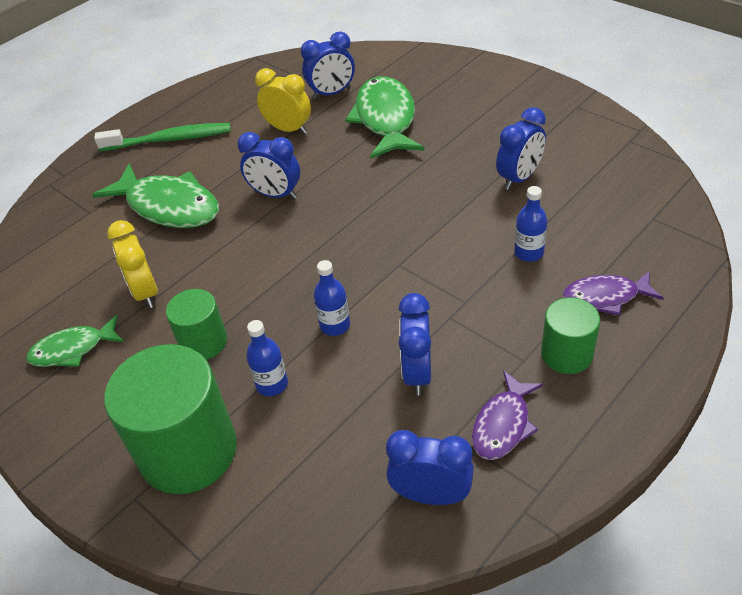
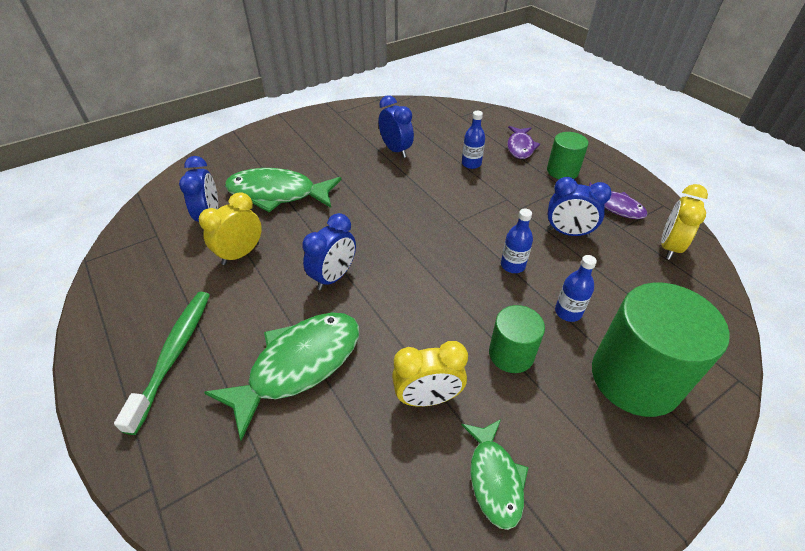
camera: 80 degrees left, 0 degrees up
blue clock [386,430,474,505] -> yellow clock [661,184,708,260]

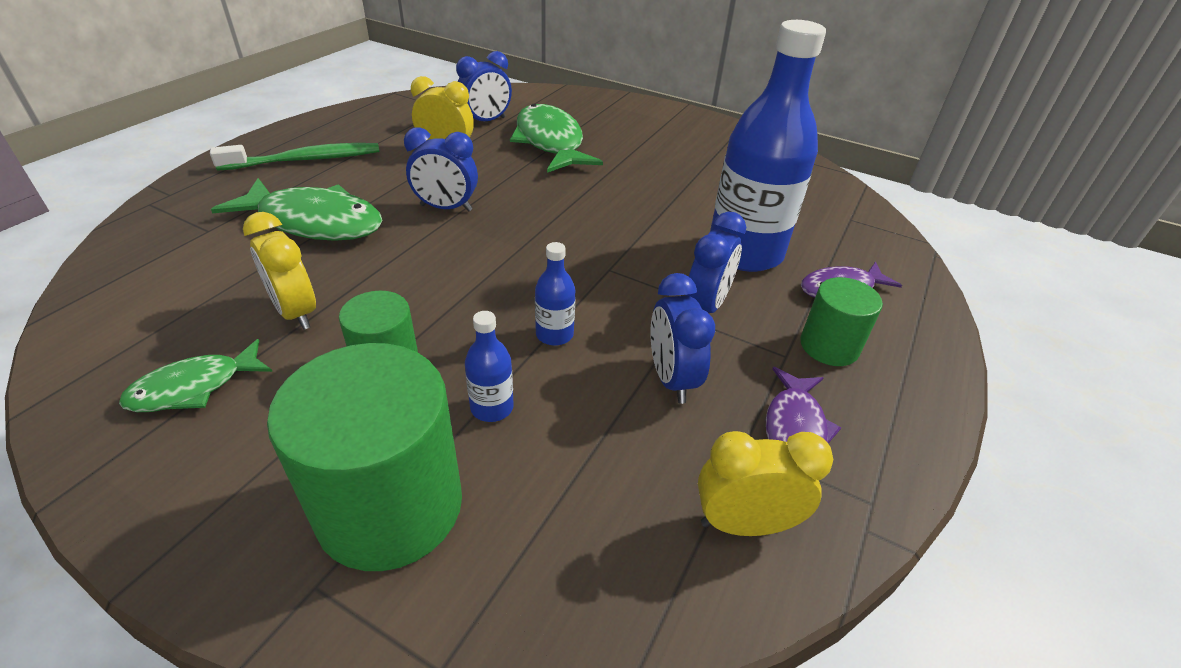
camera: 60 degrees right, 5 degrees down
blue clock [379,95,414,158] -> blue clock moved to [685,212,746,313]
blue bottle [462,111,485,169] -> blue bottle [710,20,826,272], size x2.41

